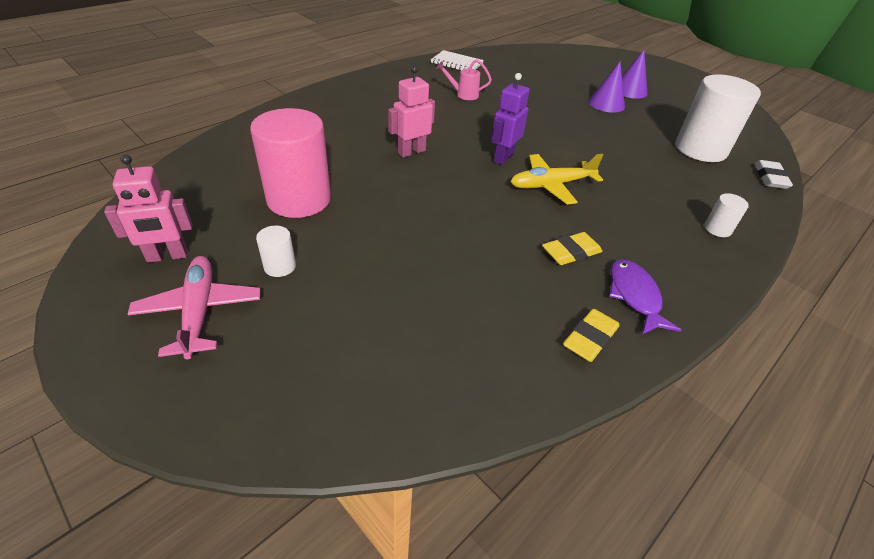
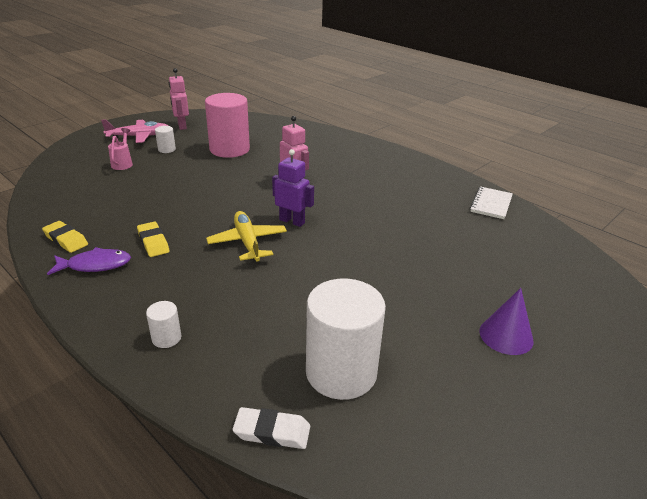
camera: 90 degrees right, 10 degrees down
pink watering can [436,59,492,100] -> pink watering can moved to [108,128,133,170]
purple cone [589,62,625,113] -> none

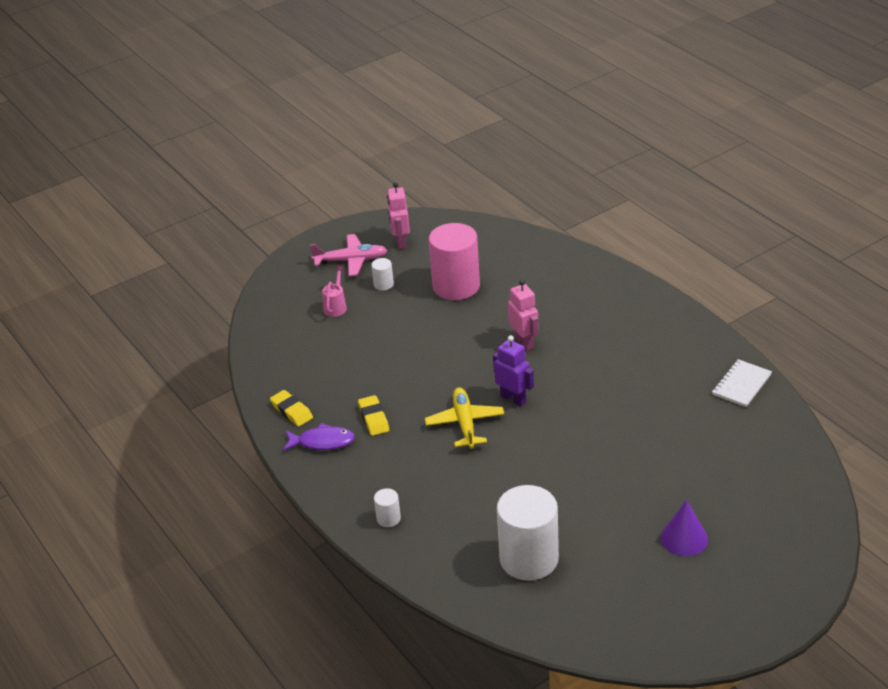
camera: 15 degrees right, 5 degrees up
white eraser [233,407,310,449] -> none

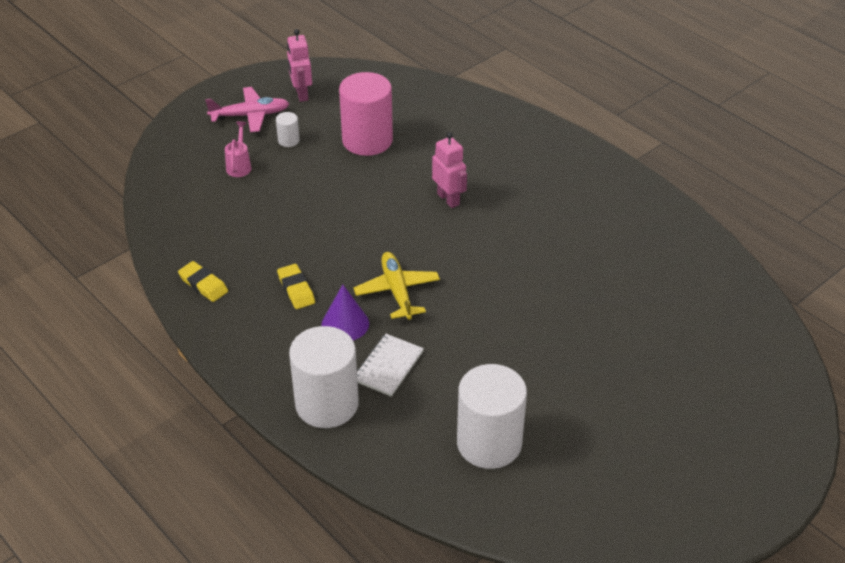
camera: 10 degrees left, 5 degrees up
purple fish [283,423,355,451] -> none
white cylinder [374,488,401,527] -> white cylinder [289,326,359,428], size x2.34
purple robot [493,335,534,406] -> none
purple cone [660,500,708,556] -> purple cone moved to [322,285,369,340]
white notebook [712,359,772,407] -> white notebook moved to [357,334,424,397]

